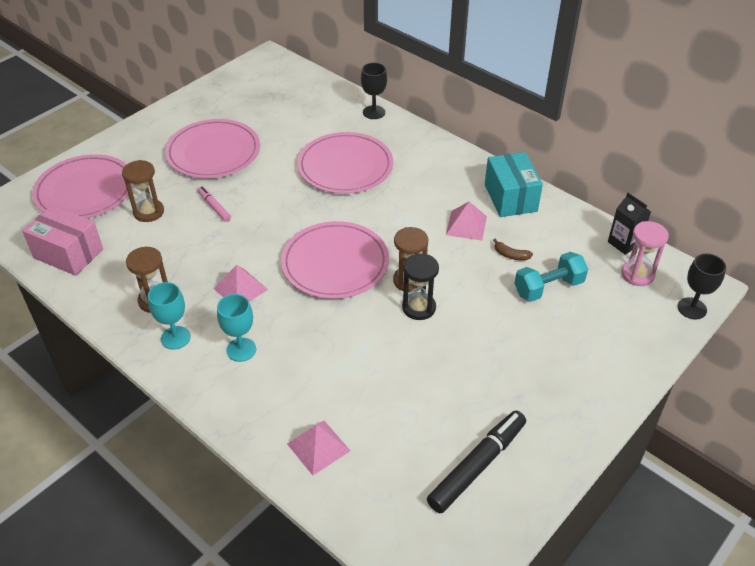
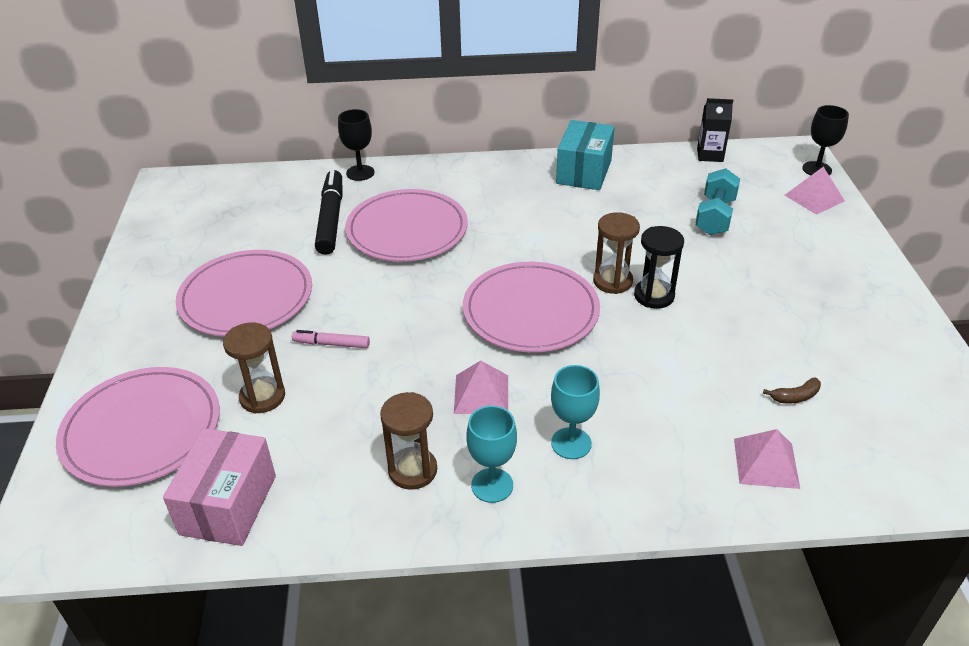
camera: 45 degrees left, 5 degrees down
pink box [22,205,103,276] -> pink box turned 60 degrees counterclockwise [163,428,276,546]
black marker [427,411,526,513] -> black marker moved to [315,169,343,255]
pink pyramid [446,202,487,241] -> pink pyramid moved to [785,167,845,215]
turquoise box [485,152,543,217] -> turquoise box turned 75 degrees clockwise [556,120,615,190]
brown banana [493,239,533,261] -> brown banana moved to [763,377,821,403]
pink hourglass [621,221,669,286] -> none

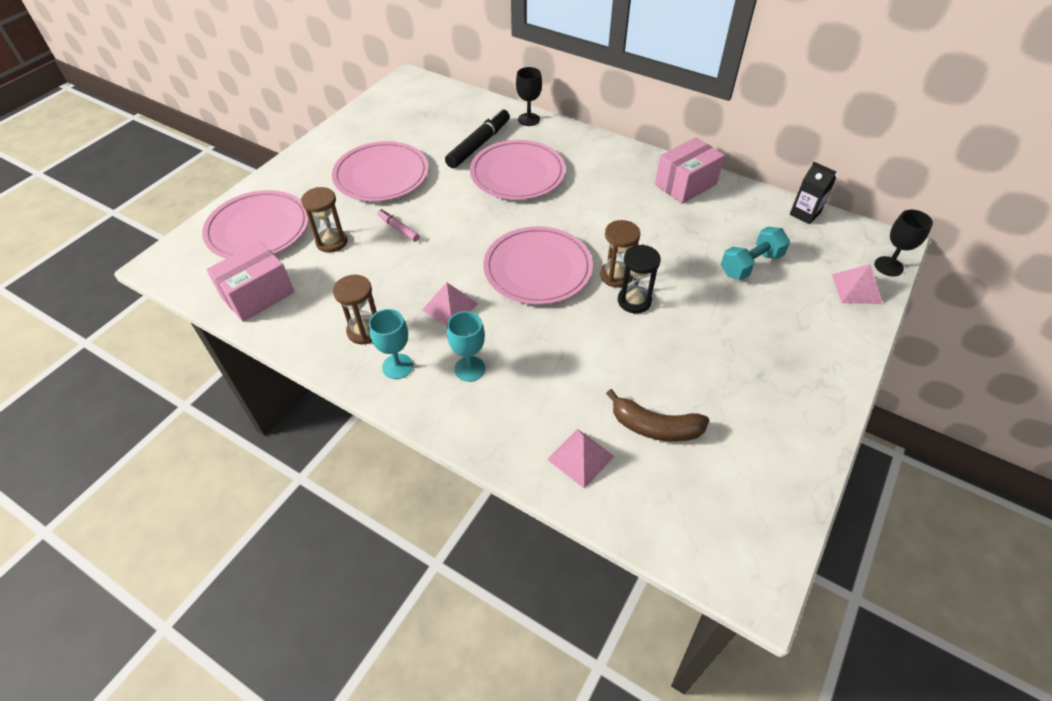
camera: 35 degrees right, 10 degrees up
turquoise box [556,120,615,190] -> pink box [655,137,725,204]
brown banana [763,377,821,403] -> brown banana [606,389,709,442], size x1.97

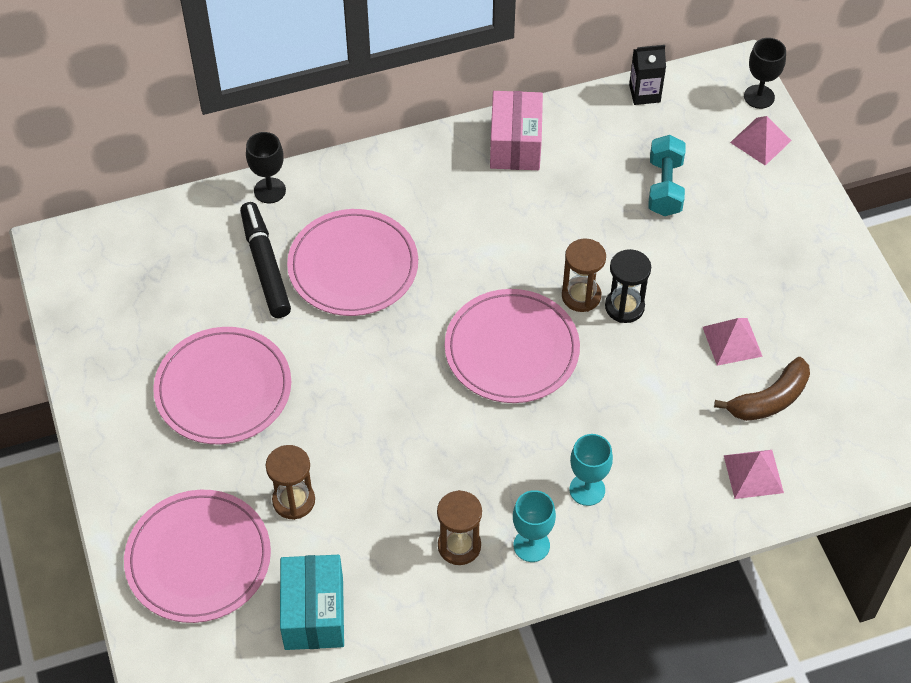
camera: 50 degrees left, 5 degrees up
pink box [206,241,294,322] -> turquoise box [280,555,344,650]
pink marker [377,209,419,242] -> none
pink pyramid [422,282,478,325] -> pink pyramid moved to [703,318,763,366]

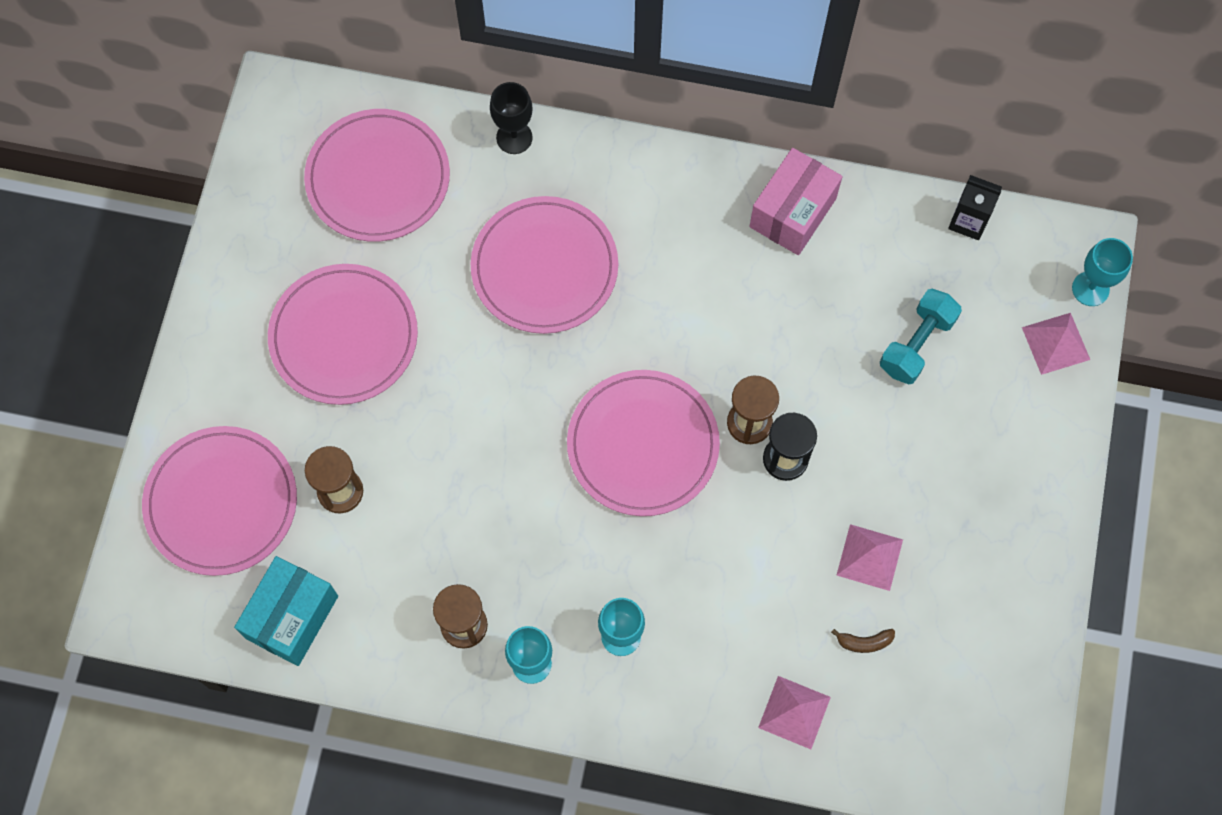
camera: 30 degrees right, 15 degrees up
black marker [240,202,291,318] -> none
brown banana [714,357,810,421] -> brown banana [831,629,895,653], size x0.51
black goblet [744,38,786,109] -> turquoise goblet [1072,238,1133,306]
none -> pink plate [304,109,450,242]

